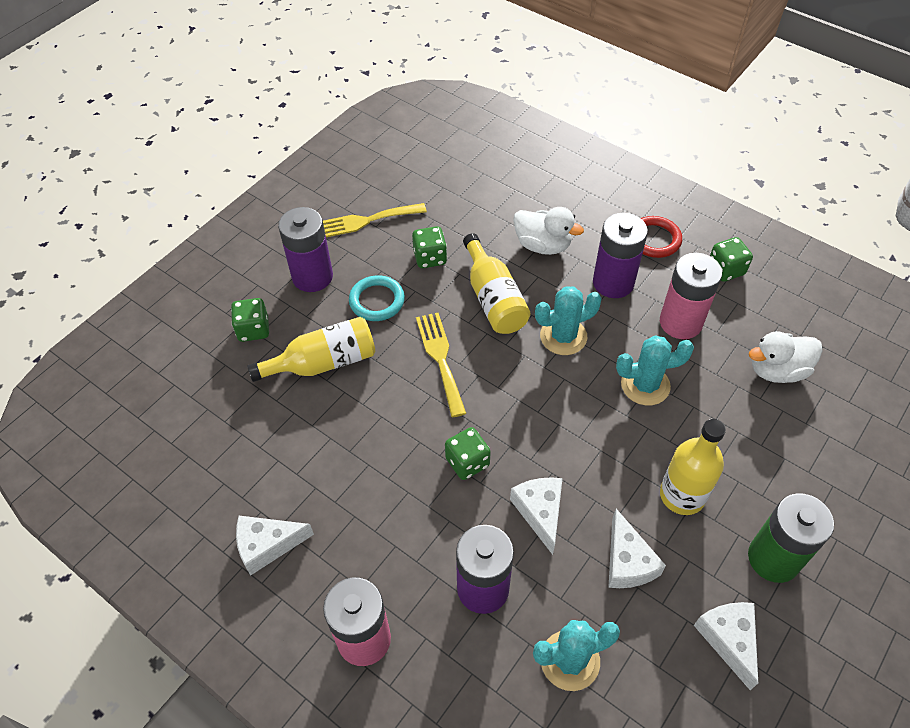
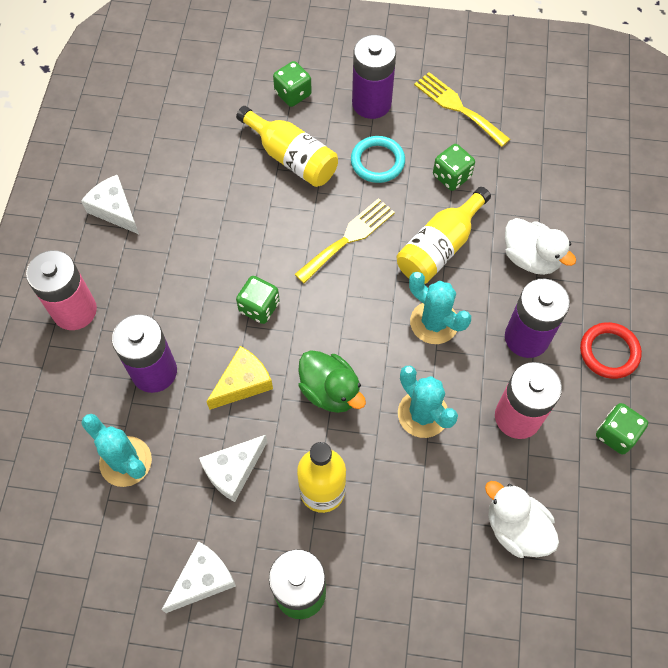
camera: 60 degrees right, 10 degrees up
white cheese [510,477,563,555] -> yellow cheese [206,346,273,410]
white duck [513,207,584,255] -> white duck turned 45 degrees counterclockwise [505,218,576,275]
none -> green duck [298,350,366,413]

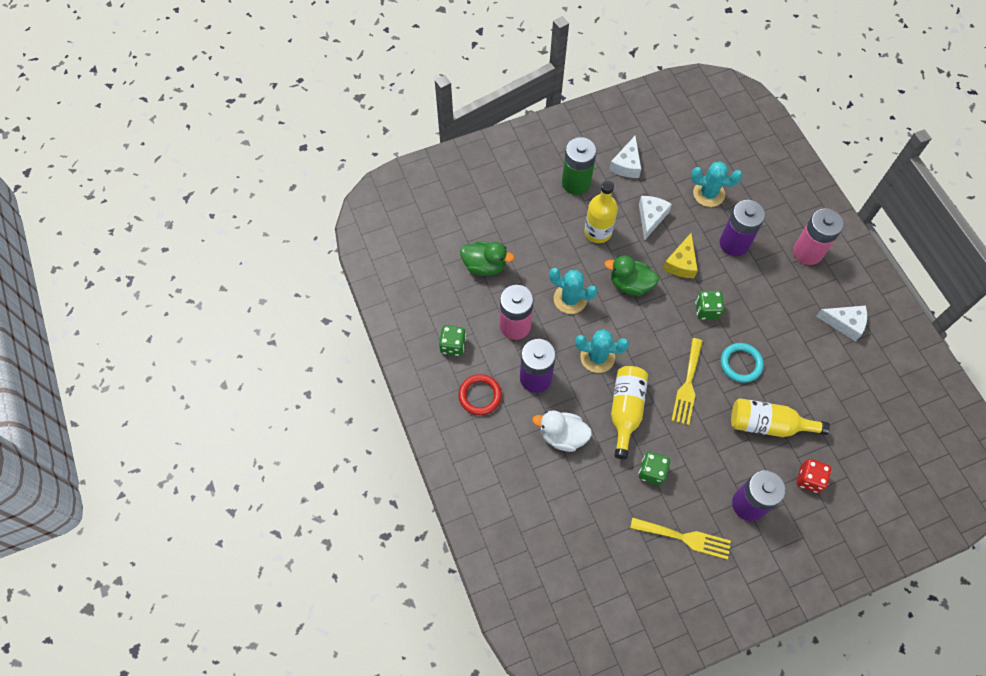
camera: 150 degrees right, 0 degrees up
green dice [273,61,312,107] -> red dice [797,459,831,493]
turquoise ring [351,136,405,183] -> turquoise ring moved to [721,343,764,383]
white duck [485,481,559,558] -> green duck [460,241,515,276]

